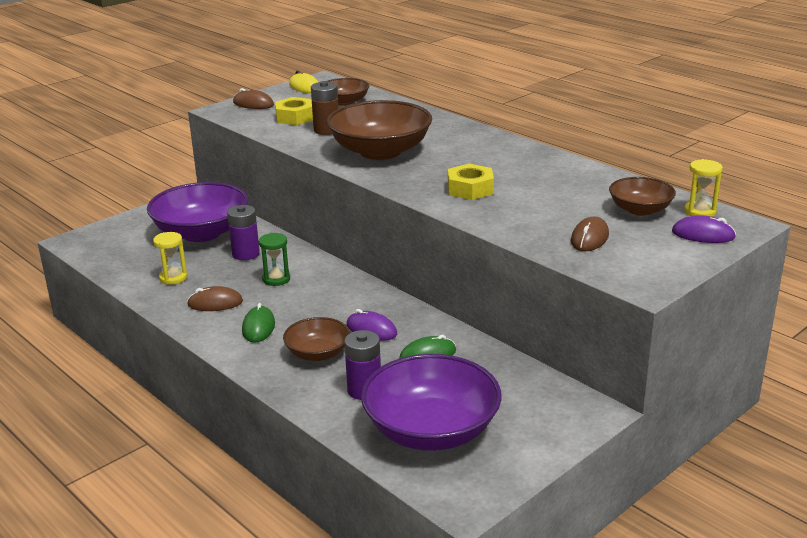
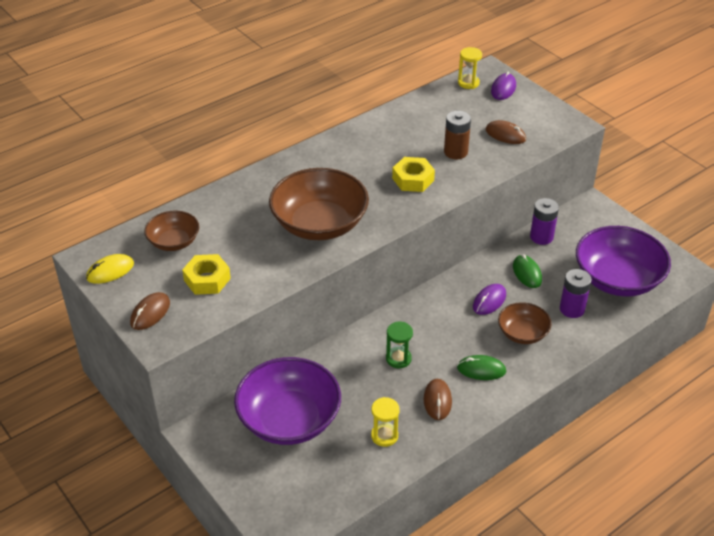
camera: 85 degrees left, 15 degrees up
purple battery [227,205,260,260] -> purple battery moved to [530,198,559,245]
brown battery [311,81,339,135] -> brown battery moved to [444,111,471,159]
brown bowl [609,177,676,216] -> none

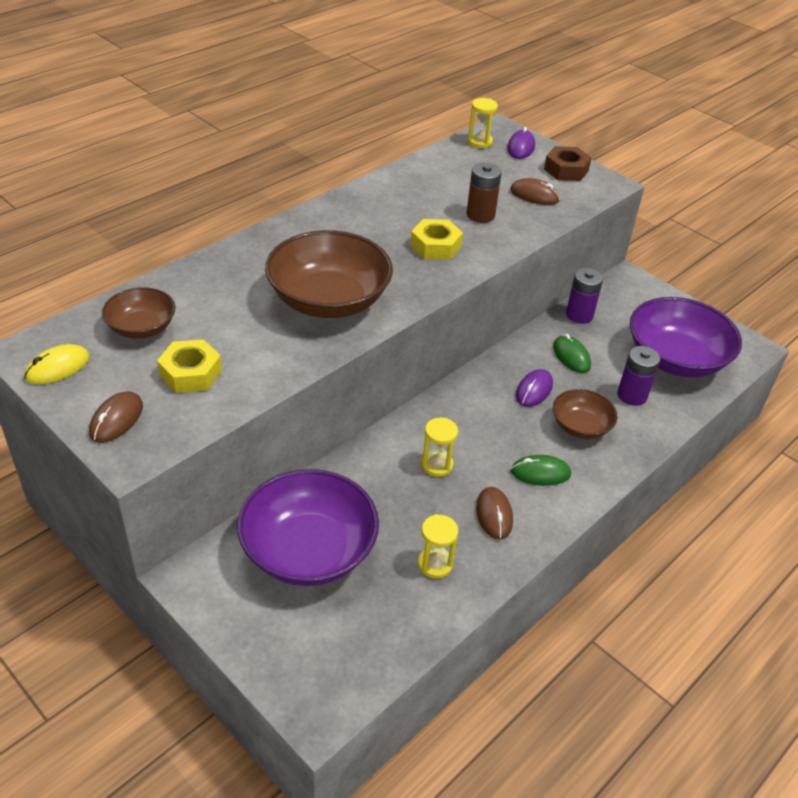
camera: 10 degrees left, 0 degrees up
green hourglass [386,322,413,368] -> yellow hourglass [421,418,458,477]
none -> brown nut [544,146,592,181]

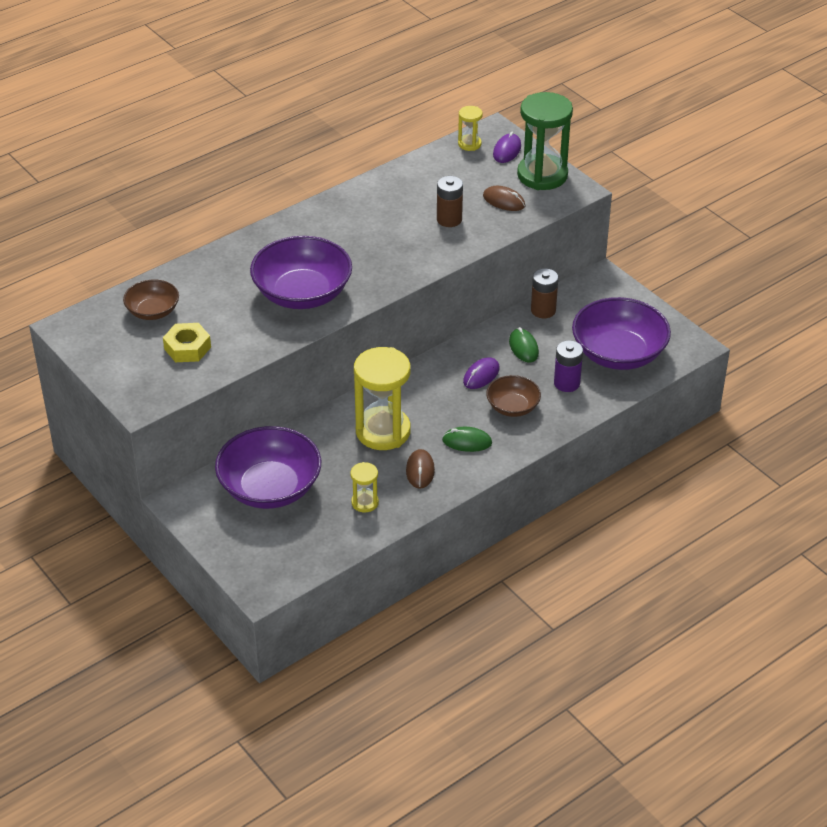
camera: 10 degrees right, 0 degrees up
yellow mouse [24,344,90,384] -> none
brown mouse [89,391,143,443] -> none
brown bowl [265,230,393,318] -> purple bowl [250,236,352,309]
yellow nut [410,219,463,260] -> none
yellow hourglass [421,418,458,477] -> yellow hourglass [354,347,411,450], size x2.10
brown nut [544,146,592,181] -> green hourglass [517,92,573,190]
purple battery [566,268,603,324] -> brown battery [531,269,558,318]

